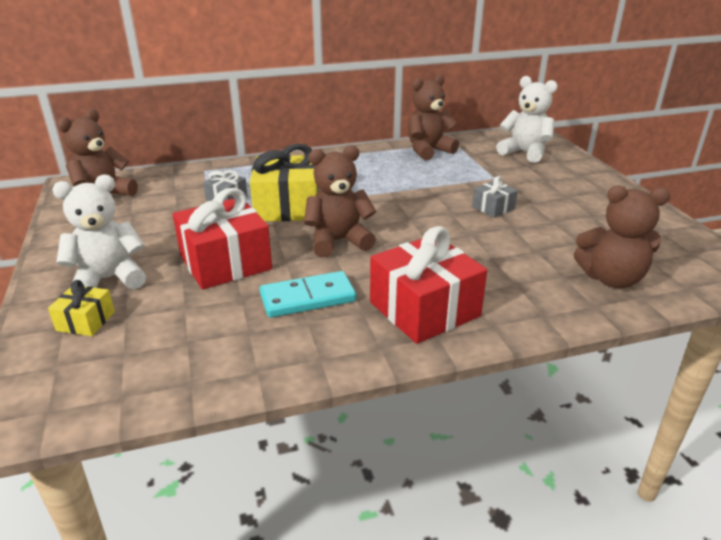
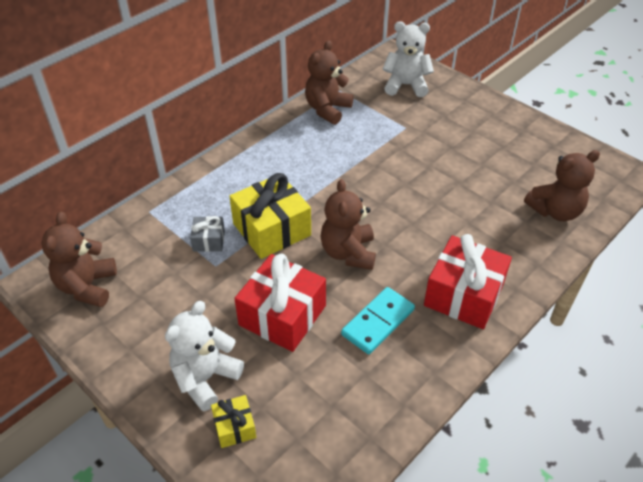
camera: 30 degrees left, 15 degrees up
brown teddy bear [304,145,376,257] -> brown teddy bear turned 45 degrees counterclockwise [320,179,376,270]
grey gift [472,176,518,218] -> none

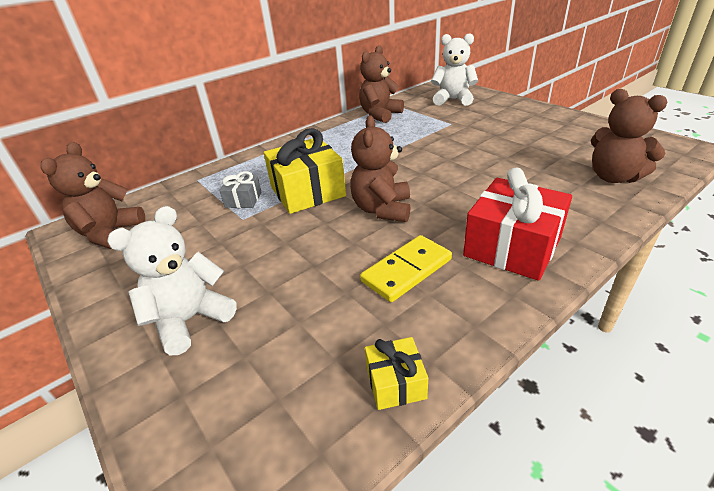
camera: 10 degrees right, 10 degrees down
yellow gift [211,395,256,448] -> yellow gift moved to [365,337,428,410]
red gift [234,254,326,352] -> none
turquoise domino [341,287,415,354] -> yellow domino [360,235,452,302]
brown teddy bear [524,150,600,221] -> brown teddy bear turned 60 degrees clockwise [591,89,667,183]

